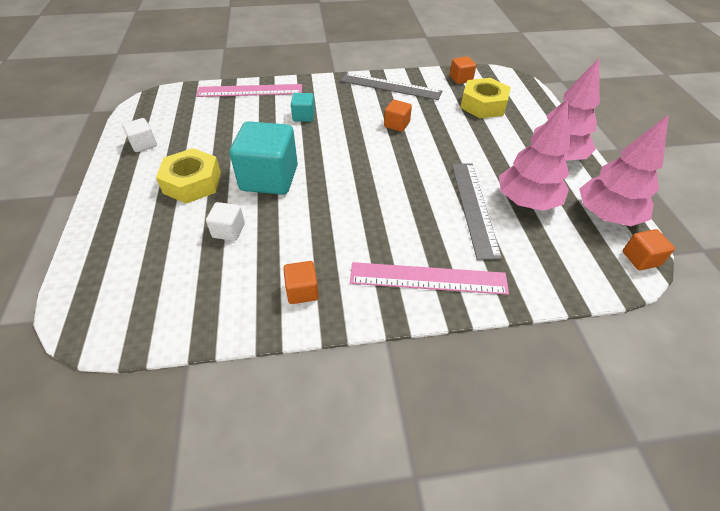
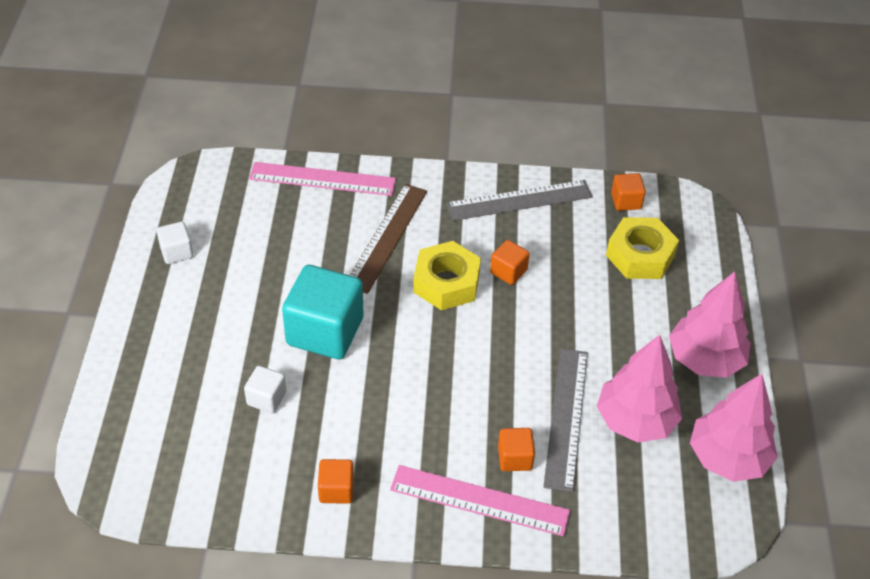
camera: 10 degrees right, 0 degrees up
yellow nut [156,148,221,204] -> yellow nut moved to [413,241,481,310]
turquoise cube [291,93,315,122] -> brown ruler [350,184,427,294]
grey ruler [340,73,442,100] -> grey ruler turned 45 degrees counterclockwise [446,180,593,221]
orange cube [623,229,675,270] -> orange cube moved to [498,428,535,471]

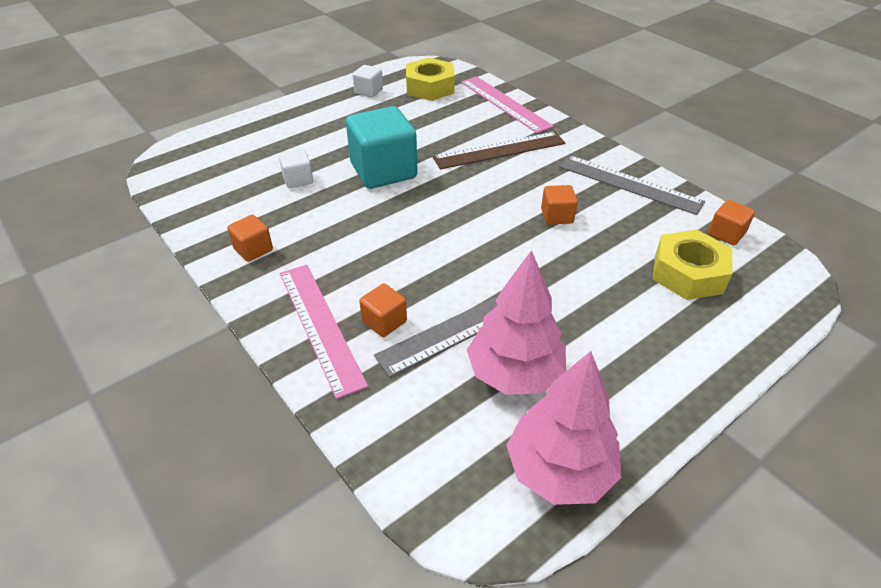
camera: 50 degrees right, 5 degrees down
yellow nut [413,241,481,310] -> yellow nut moved to [406,58,455,101]
pink tree [669,271,751,378] -> none

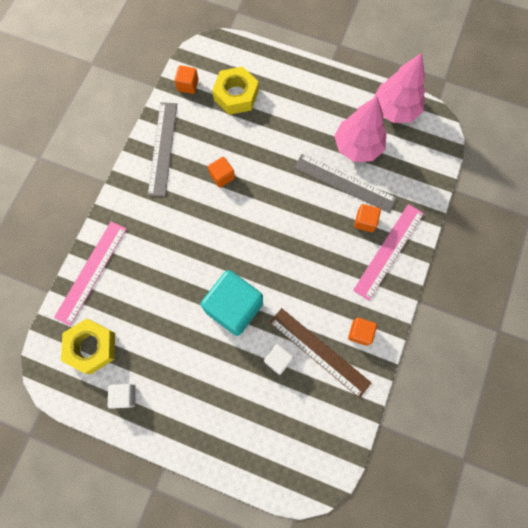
camera: 120 degrees left, 30 degrees up
brown ruler [432,132,565,169] -> brown ruler moved to [269,308,371,398]

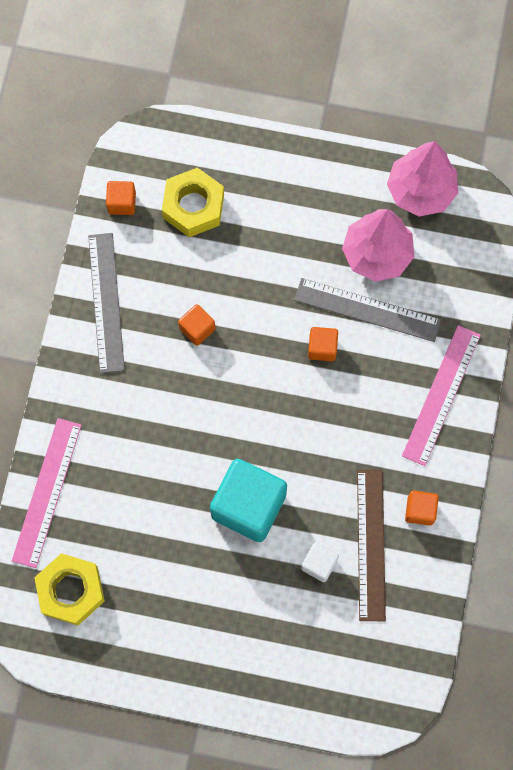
camera: 10 degrees left, 0 degrees up
white cube [108,384,136,409] -> none
brown ruler [269,308,371,398] -> brown ruler turned 60 degrees clockwise [357,469,386,621]
orange cube [354,204,381,232] -> orange cube moved to [308,327,338,361]

